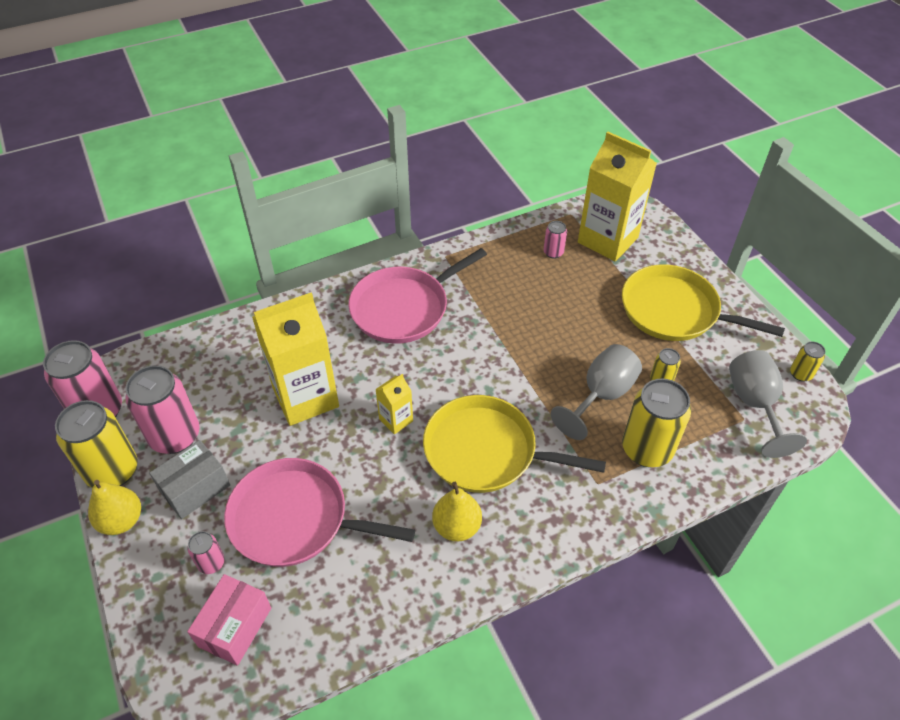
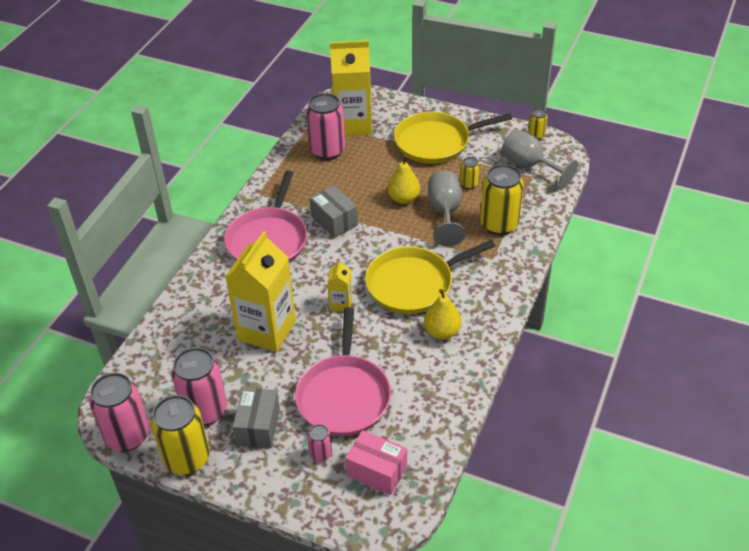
camera: 40 degrees left, 5 degrees down
yellow pear [88,480,141,535] -> yellow pear moved to [387,155,420,204]
pink box [187,574,271,666] -> pink box turned 45 degrees counterclockwise [345,430,407,495]
pink pan [224,458,415,567] -> pink pan turned 60 degrees counterclockwise [295,307,391,436]
pink can [544,221,567,259] -> pink can [306,93,345,160], size x2.09
none -> grey box [310,185,358,238]

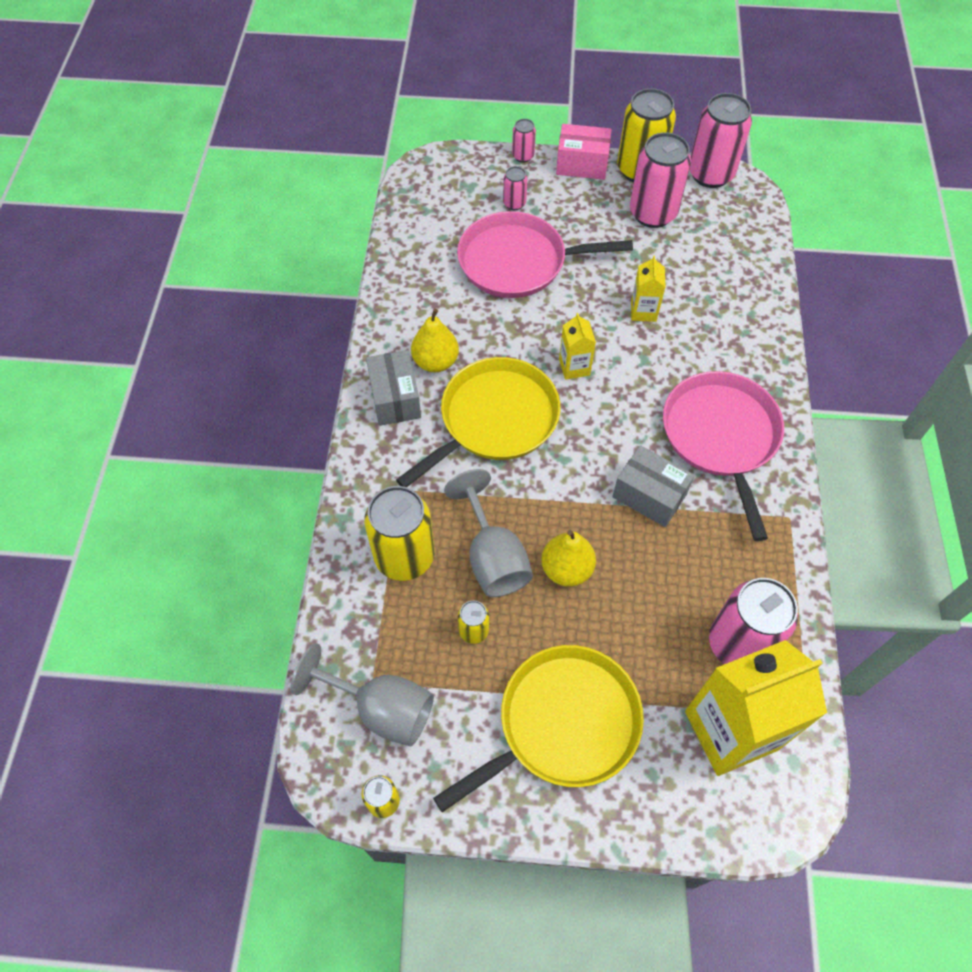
camera: 160 degrees right, 15 degrees up
yellow carton [225,231,296,352] -> yellow carton [631,256,666,322], size x0.46
grey box [233,388,280,448] -> grey box moved to [366,350,421,426]
pink pan [295,307,391,436] -> pink pan turned 75 degrees counterclockwise [457,211,633,298]
pink box [345,430,407,495] -> pink box moved to [556,124,612,180]
none -> pink can [512,119,536,163]

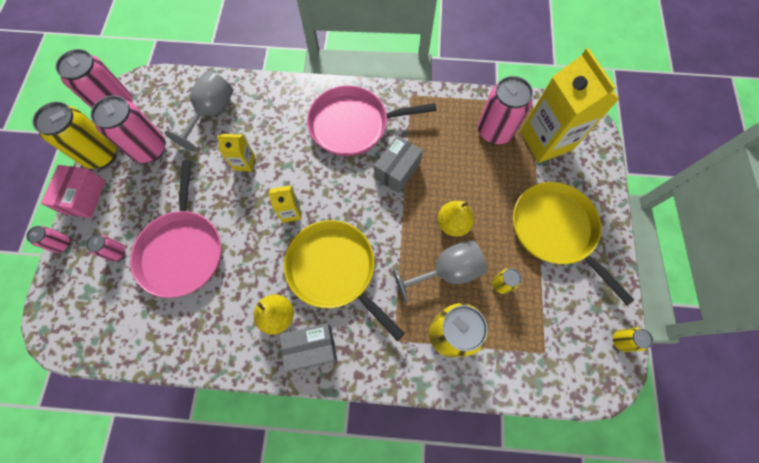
camera: 90 degrees left, 10 degrees up
grey goblet [291,643,434,746] -> grey goblet moved to [164,71,233,151]

